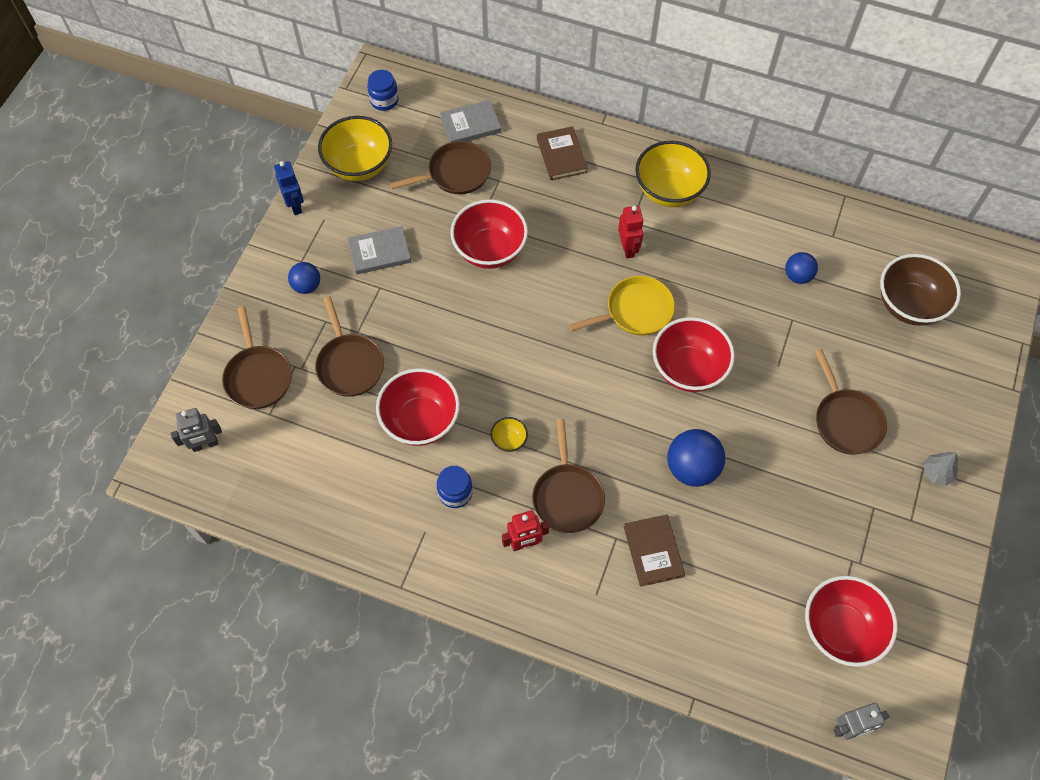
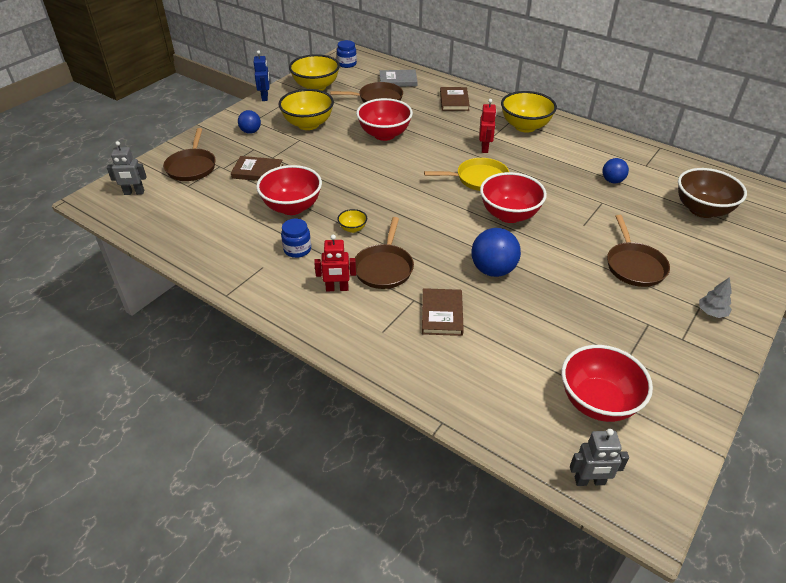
camera: 15 degrees right, 20 degrees down
brown pan [315,296,384,397] -> brown book [231,156,283,181]
grey book [347,226,411,275] -> yellow bowl [278,89,334,130]

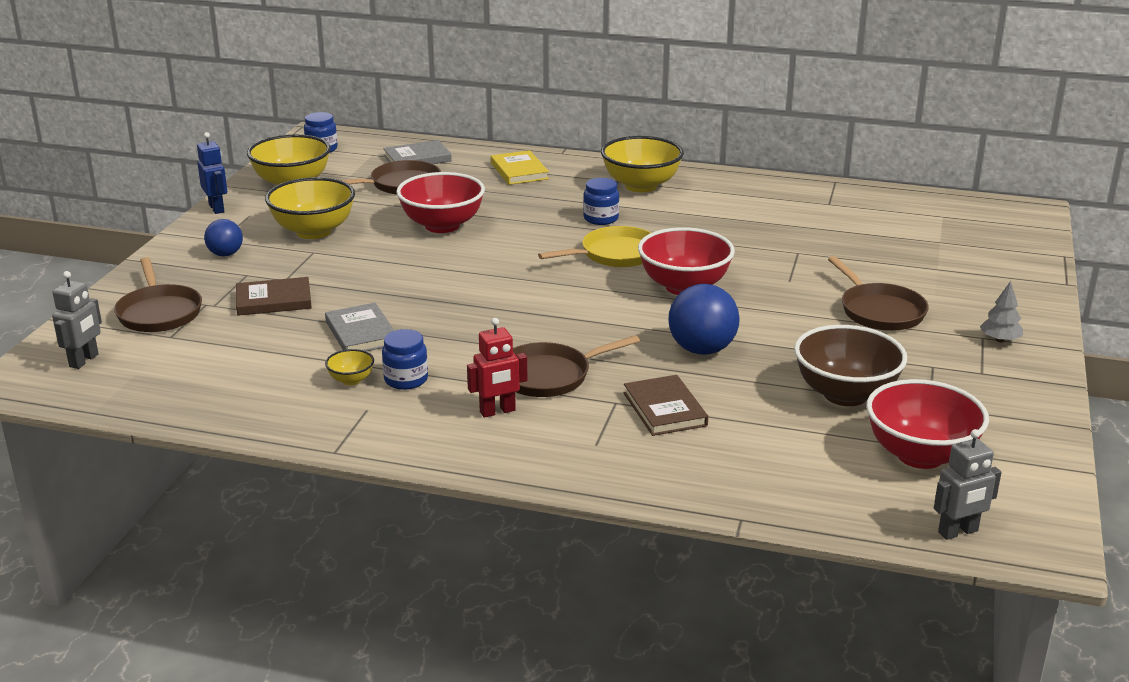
camera: 20 degrees left, 15 degrees down
grey robot [107,141,147,195] -> grey robot turned 45 degrees counterclockwise [52,271,102,369]
red bowl [256,165,322,215] -> grey book [325,303,395,351]
yellow bowl [337,209,367,233] -> yellow bowl moved to [325,349,374,385]
brown pan [355,217,414,289] -> brown pan turned 75 degrees clockwise [513,335,640,397]
brown book [440,87,470,111] -> yellow book [491,150,549,185]
red robot [479,99,496,153] -> blue jar [583,178,619,225]
blue ball [602,158,629,183] -> none
brown bowl [678,168,747,218] -> brown bowl moved to [794,325,907,406]

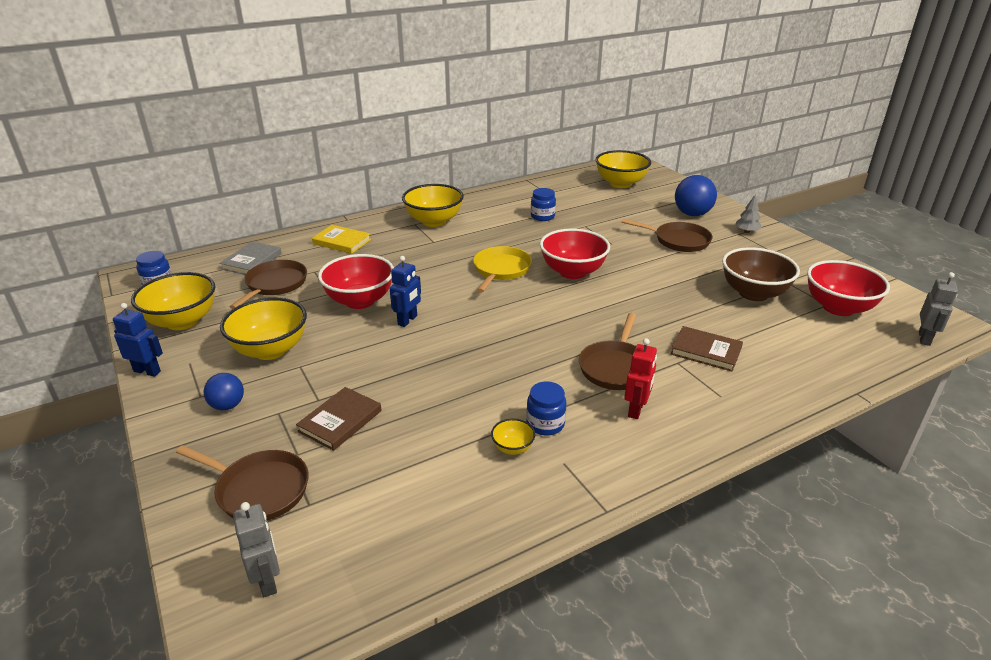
camera: 45 degrees left, 5 degrees up
grey book [325,303,395,351] -> none
blue jar [583,178,619,225] -> blue jar moved to [531,188,556,221]
blue ball [668,284,740,355] -> blue ball moved to [675,175,717,216]
none -> blue robot [390,256,421,327]
none -> yellow bowl [595,150,651,188]

